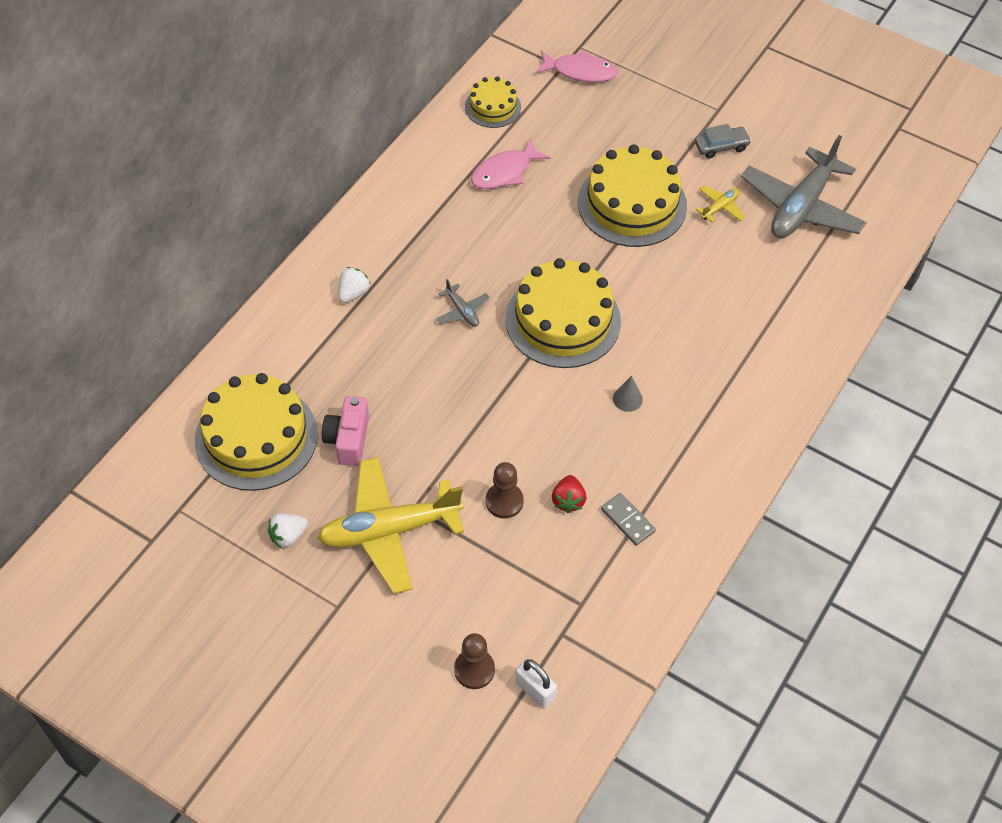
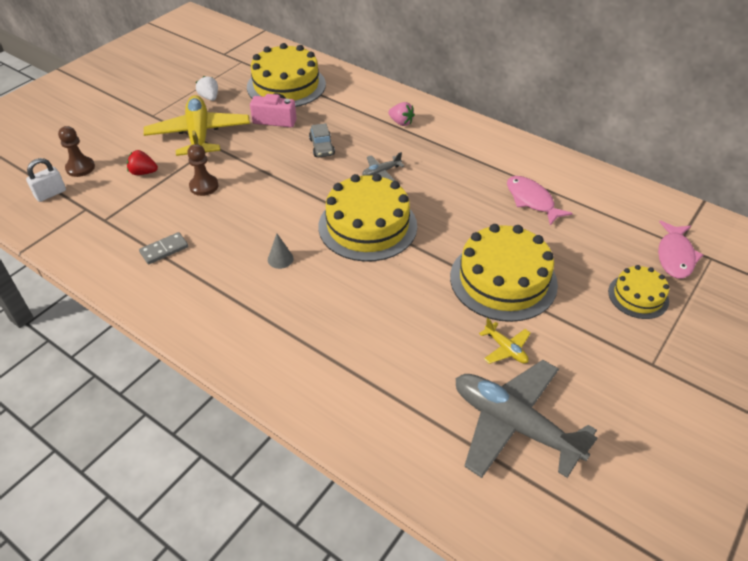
camera: 95 degrees right, 10 degrees down
white strawberry [338,267,371,303] -> pink strawberry [388,102,415,126]
yellow cake [465,76,521,128] -> yellow cake moved to [608,265,669,319]
red strawberry [552,475,586,513] -> red strawberry moved to [127,150,158,175]
grey car [695,124,751,159] -> grey car moved to [309,123,335,157]

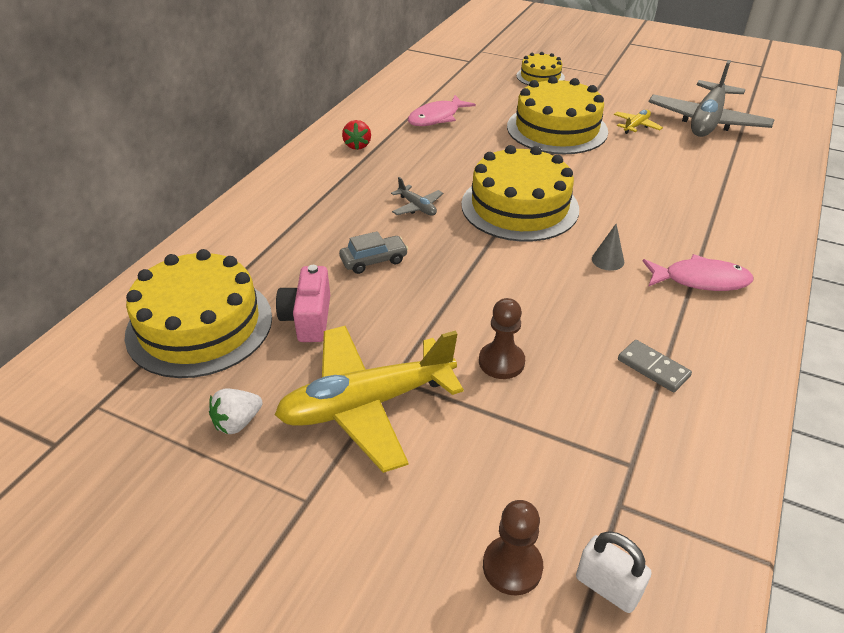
camera: 100 degrees left, 5 degrees down
red strawberry [127,150,158,175] -> red strawberry moved to [342,120,371,150]
pink strawberry [388,102,415,126] -> none
pink fish [658,221,703,279] -> pink fish moved to [643,254,753,291]

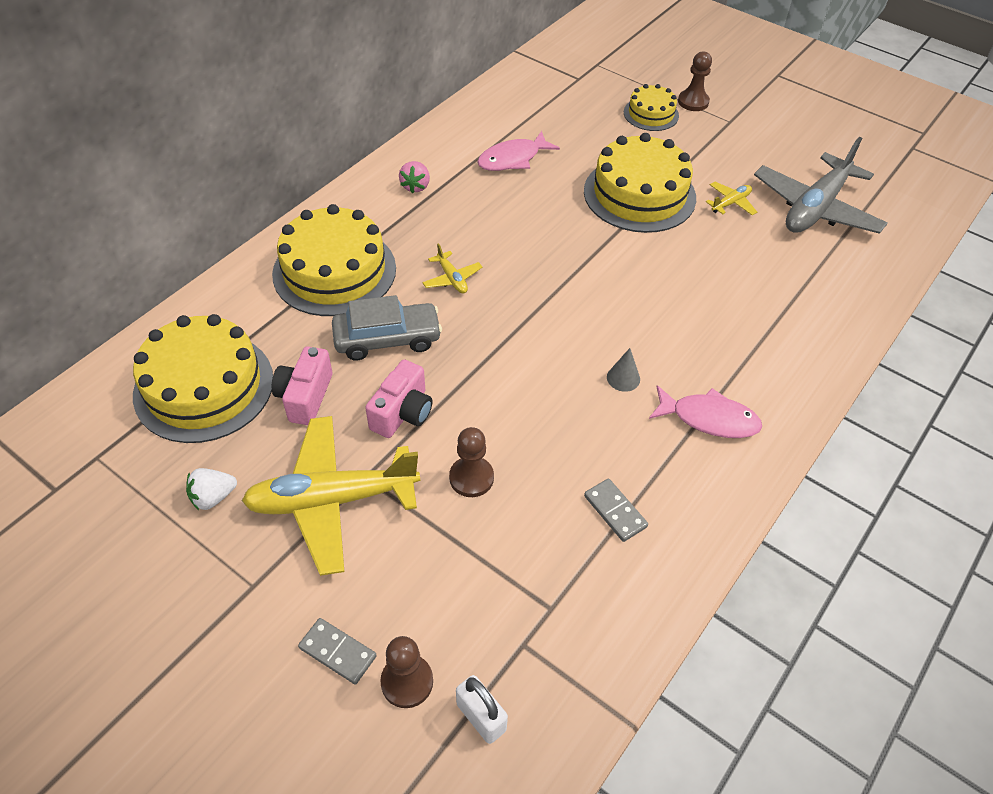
camera: 10 degrees right, 10 degrees up
grey car [339,231,408,274] -> grey car [332,295,442,360], size x1.59
red strawberry [342,120,371,150] -> pink strawberry [399,161,430,193]
grey plane [391,177,443,216] -> yellow plane [422,243,482,293]
yellow cake [461,145,579,242] -> yellow cake moved to [272,204,396,316]
none -> grey domino [298,618,377,684]
none -> pink camera [365,360,432,438]
none -> brown pawn [678,51,712,111]

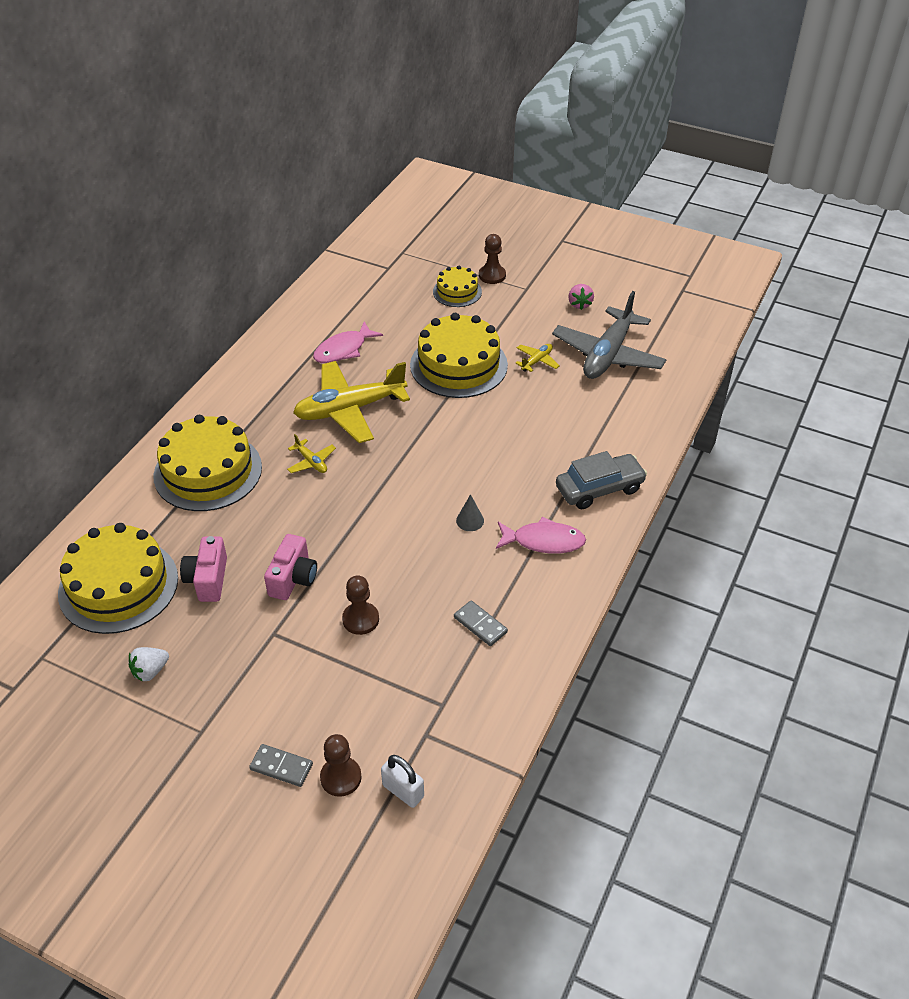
camera: 10 degrees left, 5 degrees down
yellow plane [242,416,420,576] -> yellow plane moved to [293,361,410,443]
grey car [332,295,442,360] -> grey car moved to [556,451,647,509]
pink strawberry [399,161,430,193] -> pink strawberry moved to [568,284,594,310]

